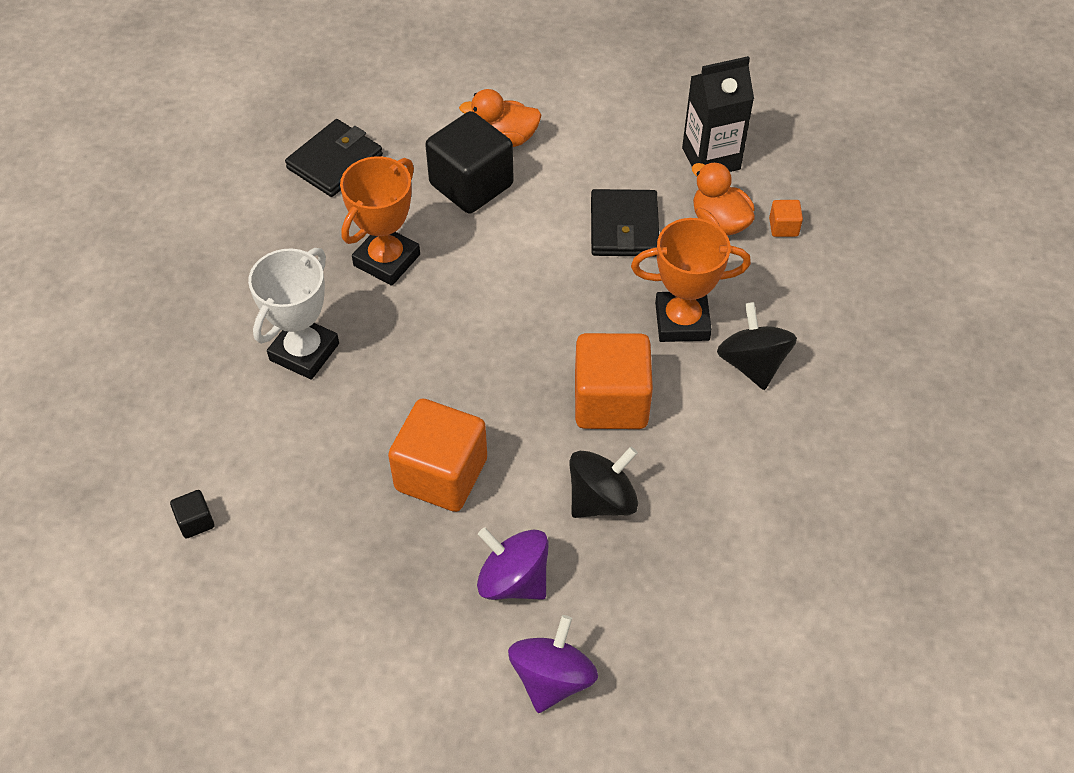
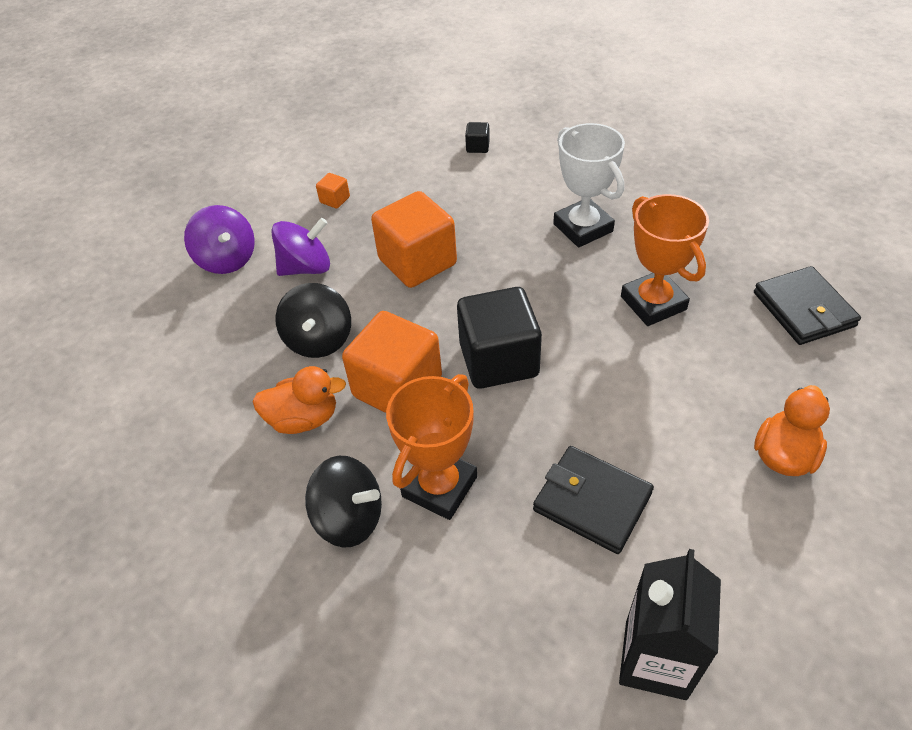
camera: 125 degrees right, 5 degrees down
black cube [425,111,514,214] -> black cube moved to [457,287,542,389]
orange duck [692,162,755,236] -> orange duck moved to [252,366,346,434]
orange cube [769,200,803,237] -> orange cube moved to [316,173,350,209]

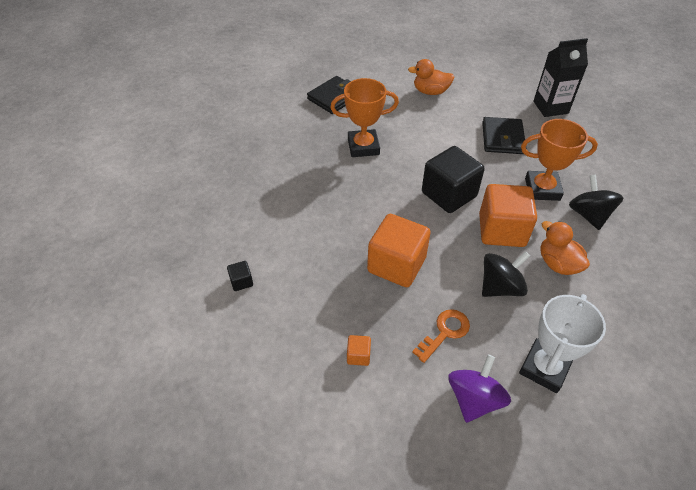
camera: 120 degrees left, 0 degrees up
purple spinning top [272,218,330,276] -> orange key [412,309,470,363]
white trophy [553,123,625,247] -> white trophy moved to [519,294,606,393]
orange trophy [621,194,709,326] -> orange trophy turned 45 degrees clockwise [330,78,399,157]

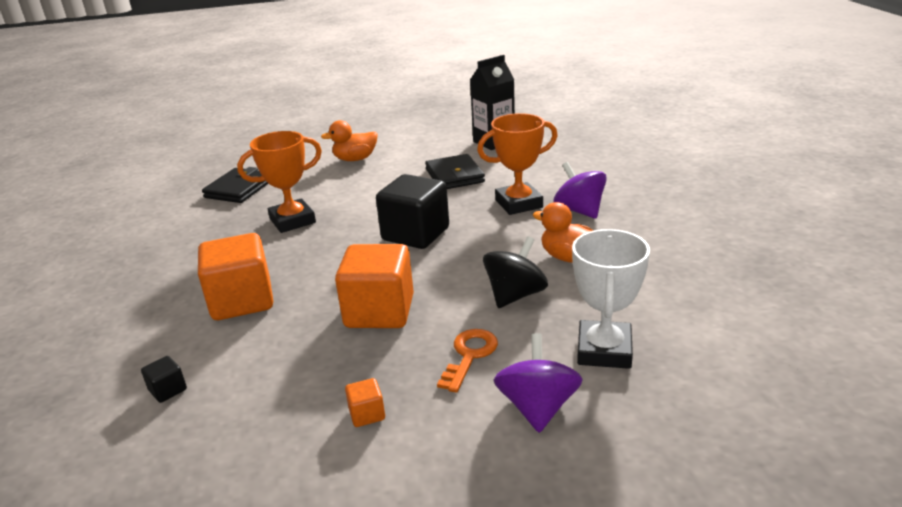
camera: 20 degrees left, 20 degrees down
orange cube [479,184,537,247] -> orange cube moved to [198,233,273,320]
black spinning top [569,175,623,230] -> purple spinning top [553,162,607,219]

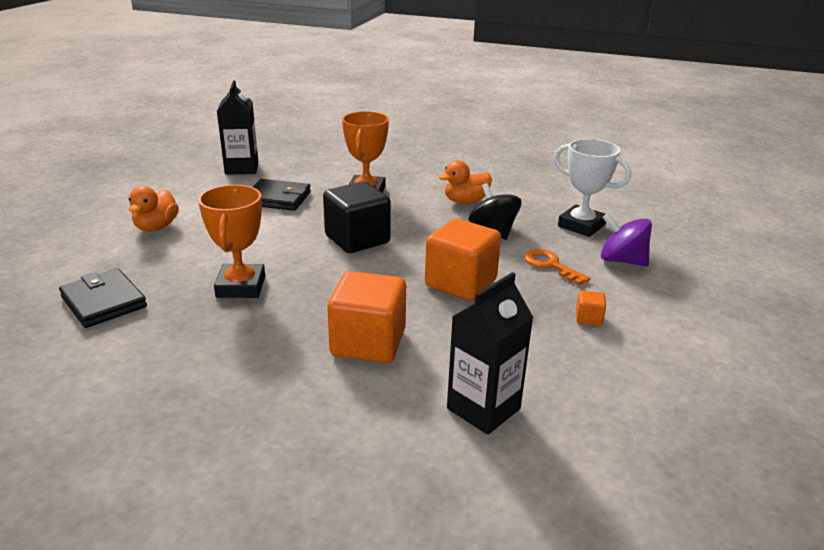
camera: 65 degrees left, 0 degrees up
black cube [141,356,187,403] -> black carton [447,272,534,435]
purple spinning top [553,162,607,219] -> none

